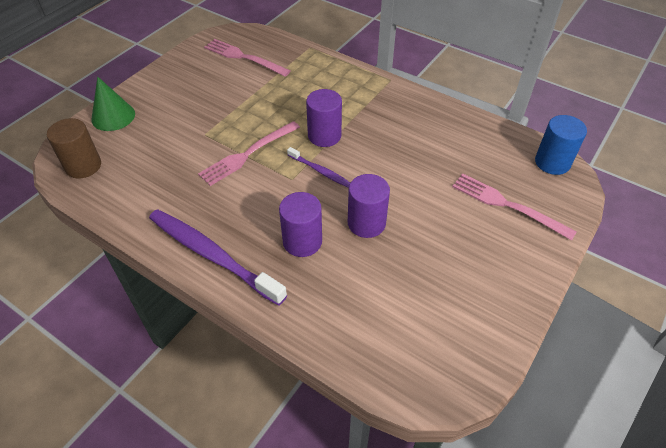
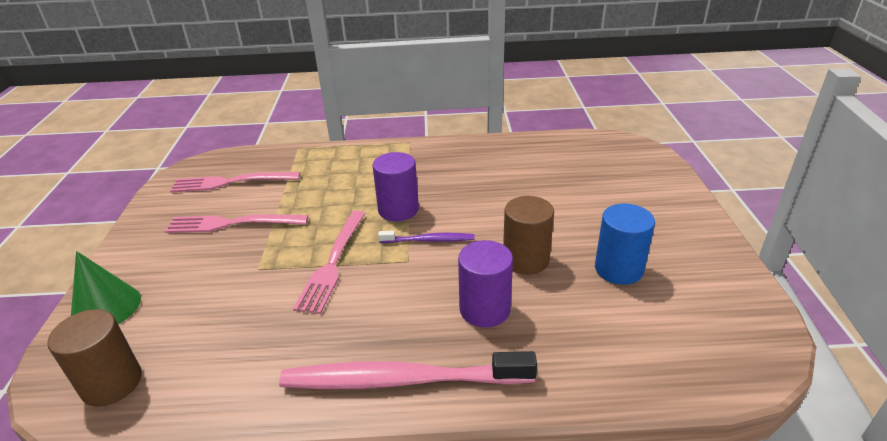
camera: 35 degrees left, 15 degrees down
purple toothbrush [149,209,287,306] -> pink toothbrush [279,351,537,389]
purple cylinder [348,174,390,238] -> brown cylinder [503,196,554,275]
pink fork [452,174,577,241] -> pink fork moved to [165,215,309,233]
blue cylinder [535,115,587,175] -> blue cylinder moved to [595,204,655,285]

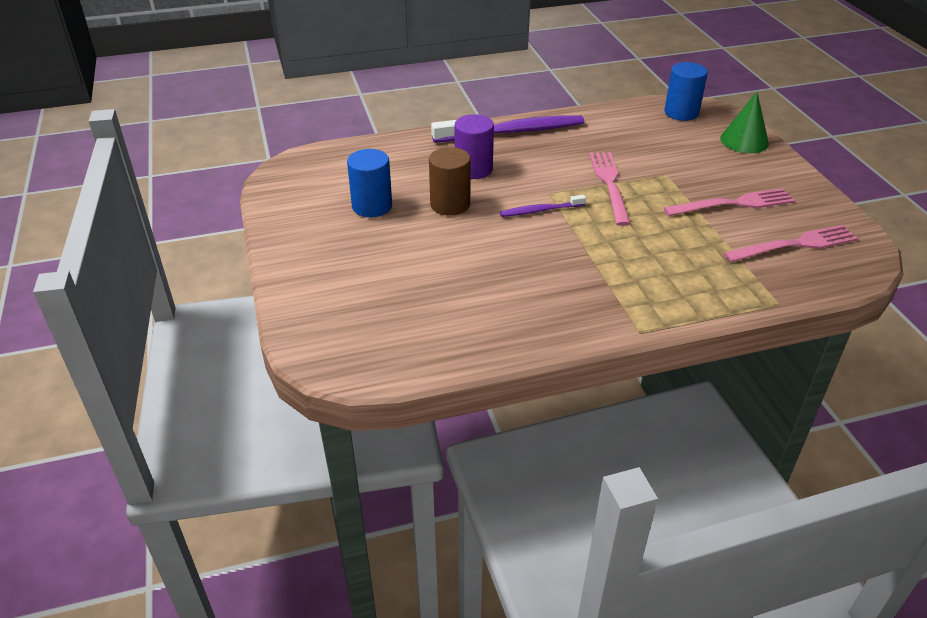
camera: 165 degrees right, 5 degrees up
brown cylinder [47,309,142,407] -> blue cylinder [664,62,708,121]
pink toothbrush [279,351,537,389] -> purple toothbrush [431,115,584,143]
purple cylinder [372,152,419,221] -> none

